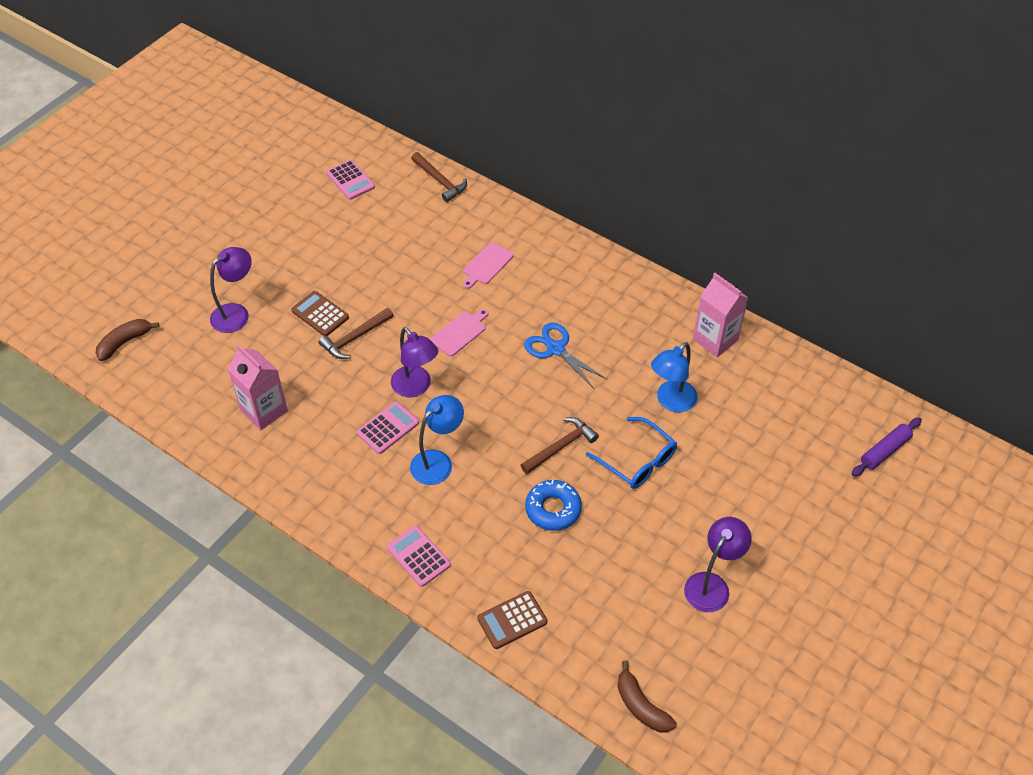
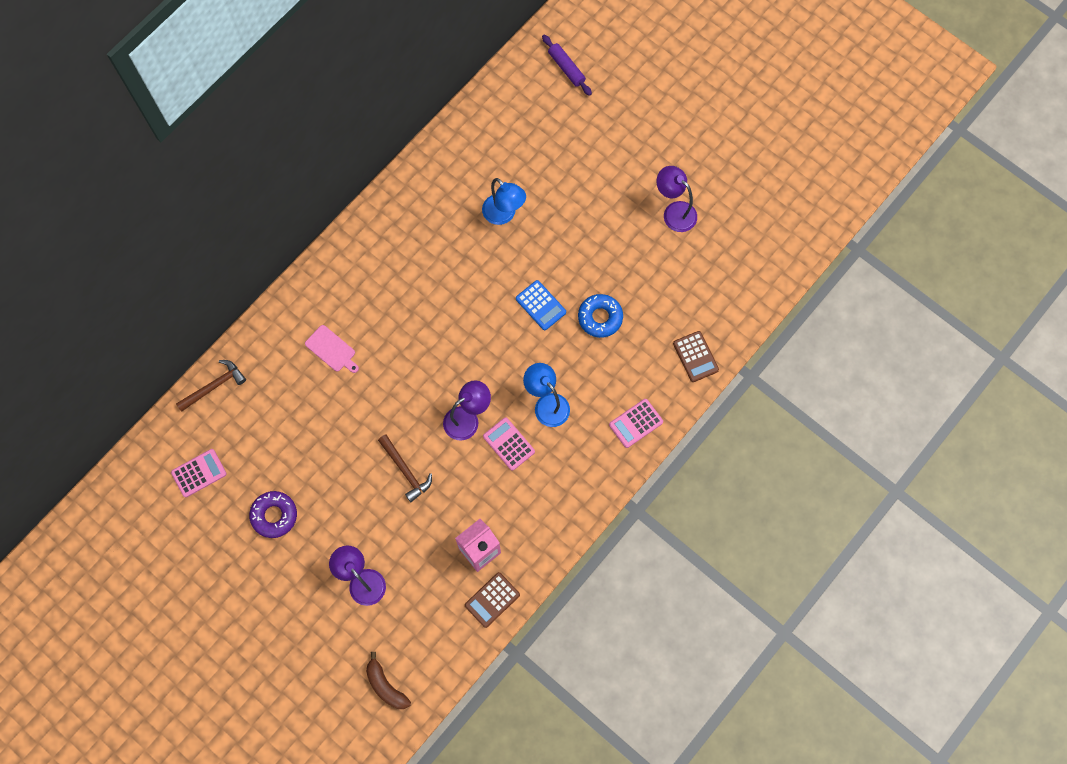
camera: 85 degrees left, 20 degrees up
brown calculator [291,291,349,336] -> brown calculator moved to [465,572,520,628]
pink cutting board [430,309,489,356] -> none
brown hammer [521,417,599,474] -> blue calculator [516,280,566,330]
blue scissors [524,323,608,389] -> none
blue glasses [586,417,677,489] -> none
brown banana [617,661,677,732] -> none
pink carton [693,273,748,357] -> none
none -> purple donut [249,491,297,538]

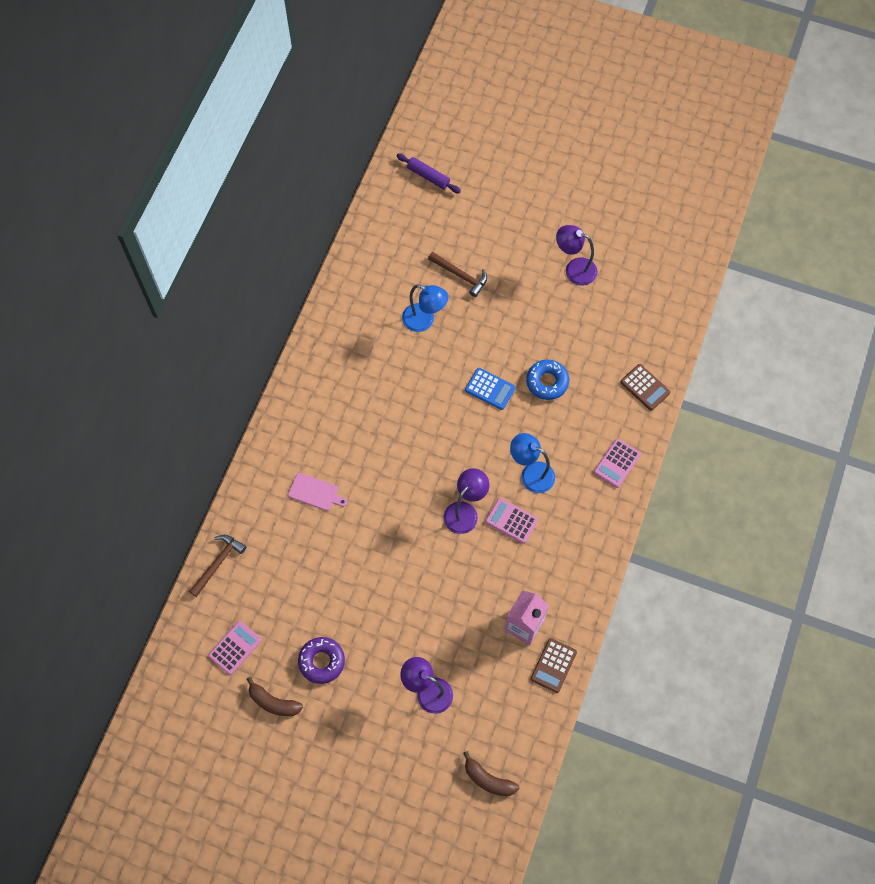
camera: 20 degrees left, 5 degrees down
brown hammer [378,434,432,502] -> brown hammer moved to [428,252,487,297]
none -> brown banana [247,677,303,716]

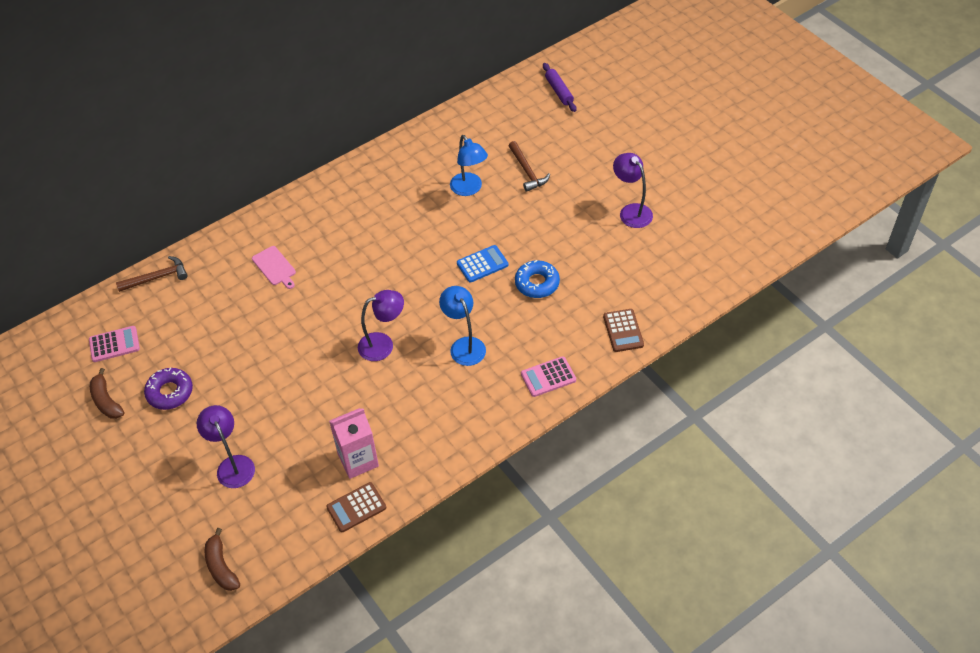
camera: 35 degrees right, 15 degrees down
blue calculator [465,368,516,410] -> blue calculator turned 90 degrees counterclockwise [457,245,509,282]
pink calculator [485,498,538,544] -> none

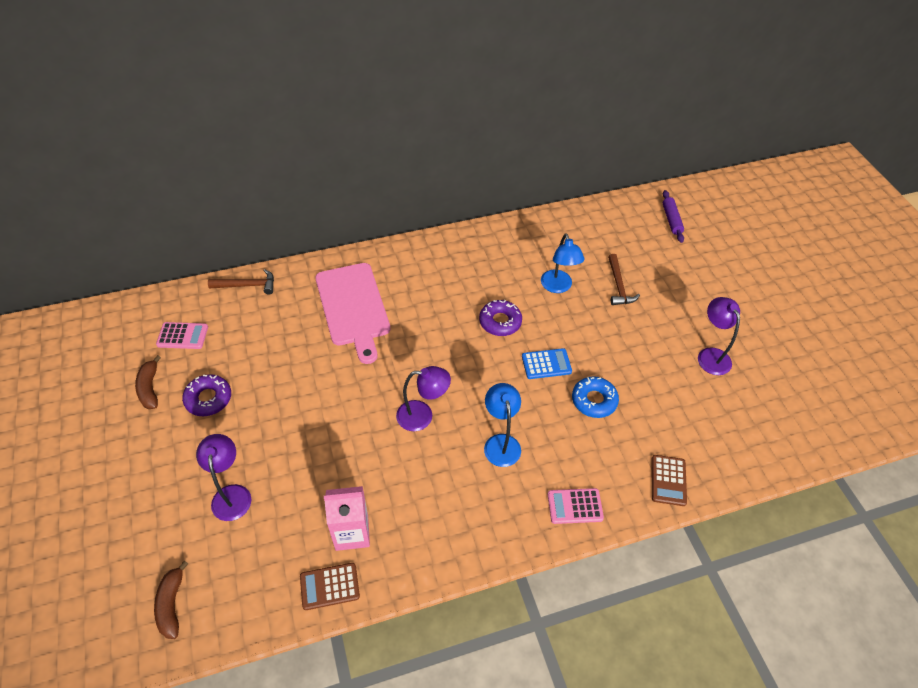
camera: 15 degrees right, 0 degrees up
pink cutting board [252,246,296,289] -> pink cutting board [315,263,390,364], size x2.20
none -> purple donut [479,300,522,336]

